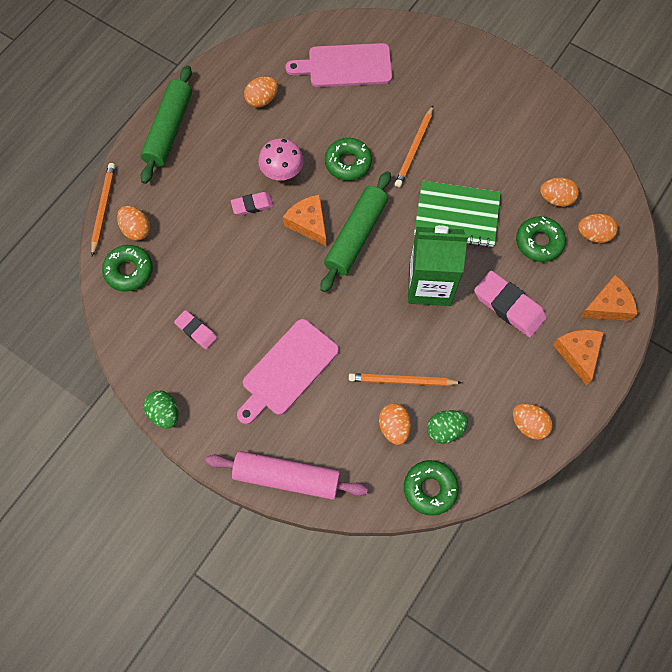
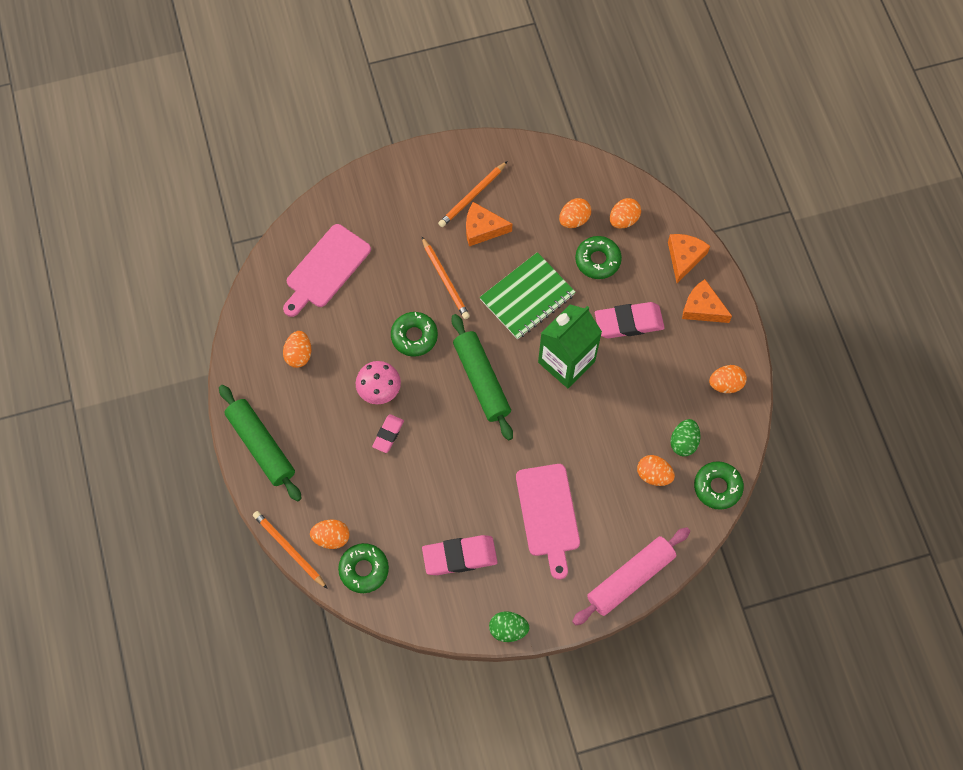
camera: 50 degrees left, 0 degrees up
pink eraser [174,310,217,349] -> pink eraser [422,535,497,575], size x1.72
orange cheese [283,195,326,246] -> orange cheese moved to [466,202,512,246]
orange pencil [349,373,462,386] -> orange pencil moved to [438,161,507,227]

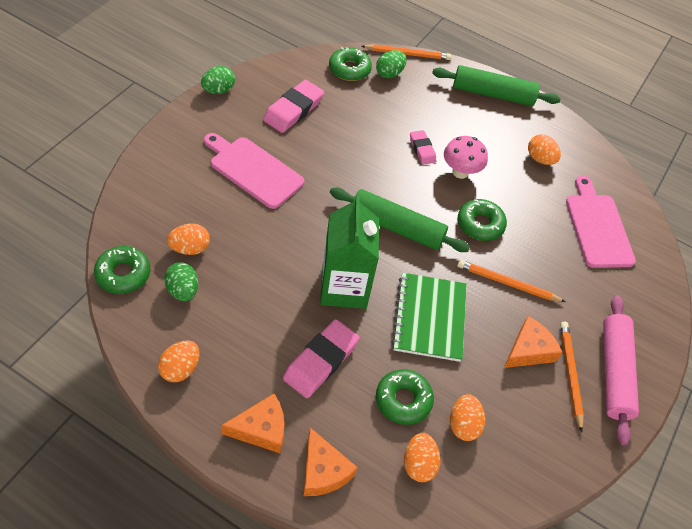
camera: 130 degrees right, 15 degrees down
orange egg [310,519,350,549] -> green egg [376,50,407,78]
pink rolling pin [572,527,690,625] -> pink rolling pin moved to [603,295,639,445]

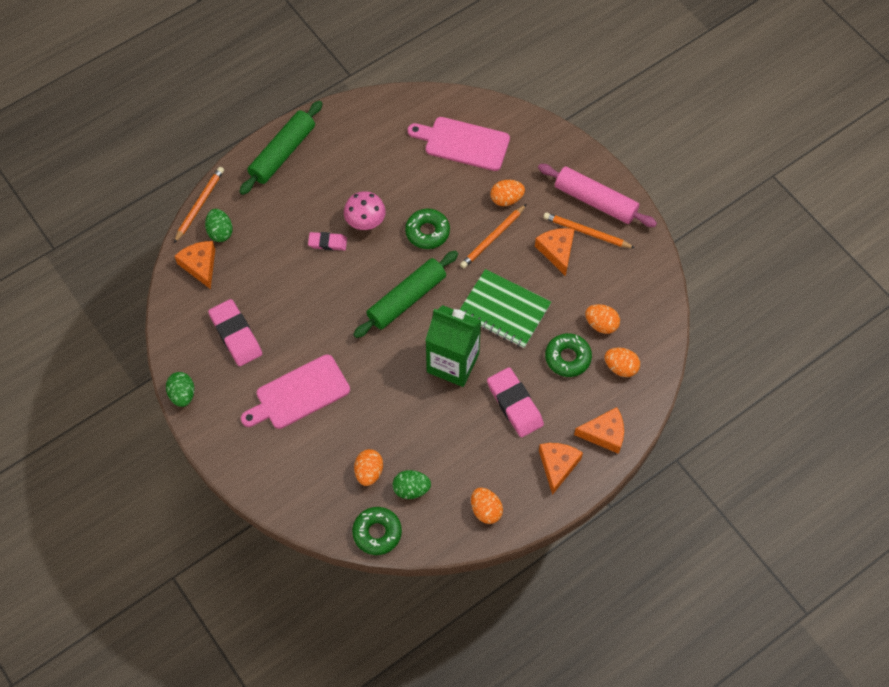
camera: 60 degrees left, 10 degrees up
green donut [329,47,372,81] -> orange cheese [175,241,215,289]
orange egg [528,134,561,165] -> orange egg moved to [490,180,525,206]

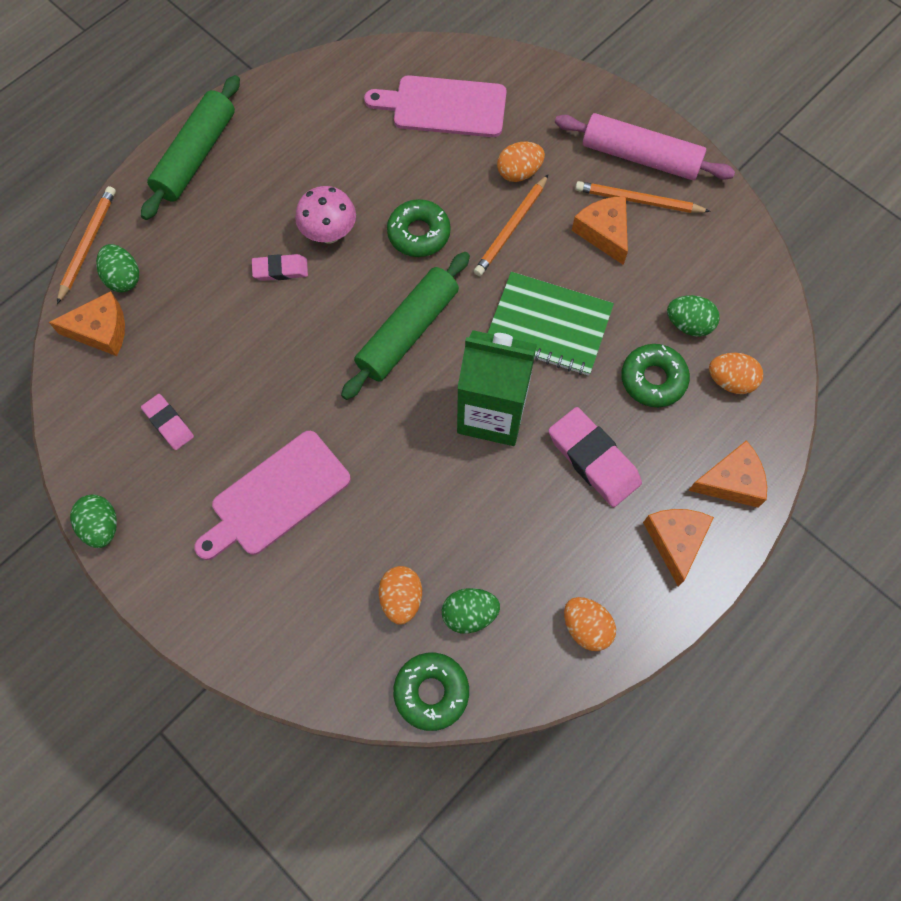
camera: 10 degrees left, 5 degrees up
orange cheese [175,241,215,289] -> orange cheese turned 120 degrees clockwise [49,291,125,356]
pink eraser [208,299,262,366] -> pink eraser [141,394,194,450], size x0.58
orange egg [585,304,620,334] -> green egg [667,295,720,337]

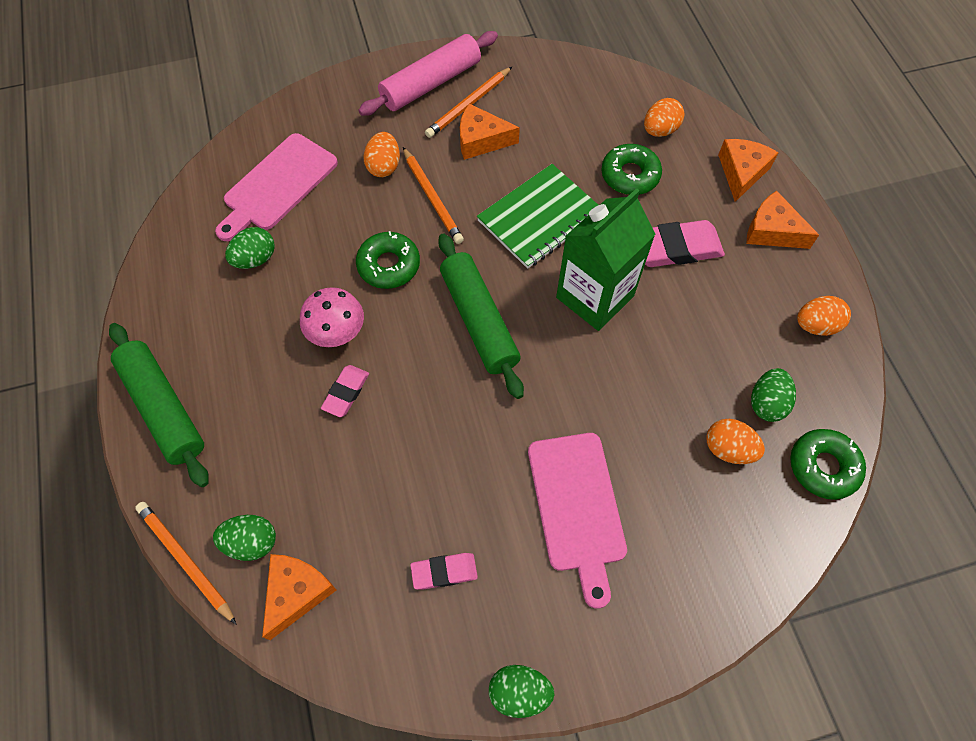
camera: 60 degrees left, 5 degrees down
green egg [667,295,720,337] -> green egg moved to [225,227,275,269]

